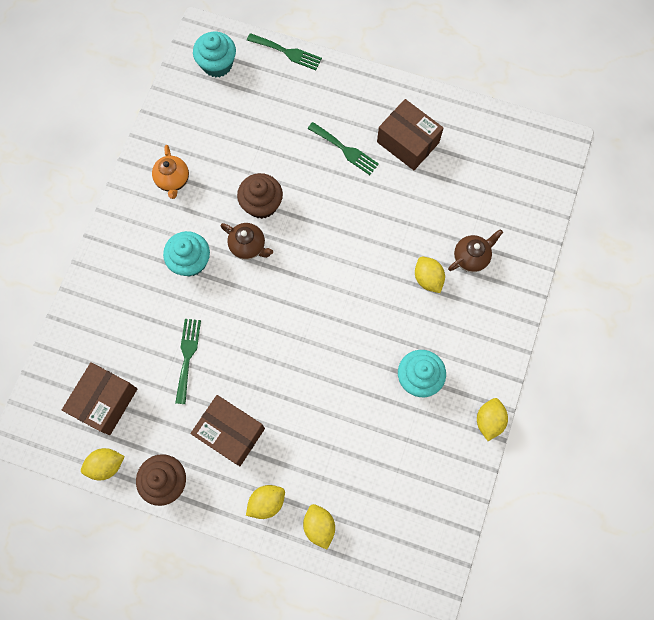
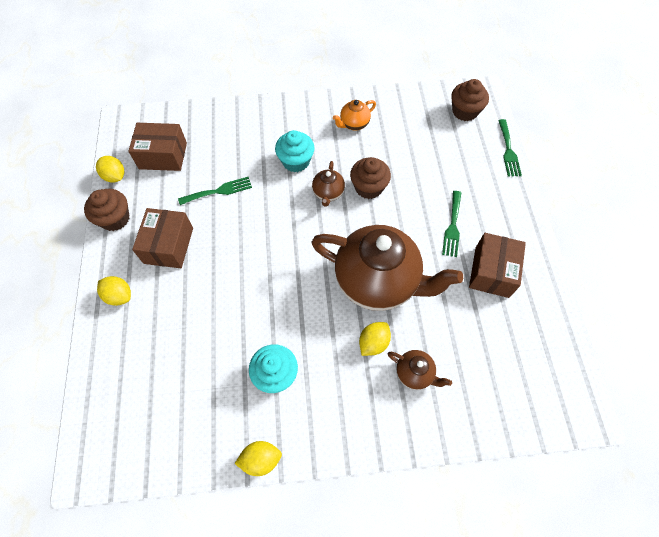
camera: 65 degrees right, 10 degrees down
turquoise cupcake [193,32,236,77] -> brown cupcake [451,79,489,121]
yellow lemon [303,504,335,550] -> none
none -> brown teapot [311,225,463,311]

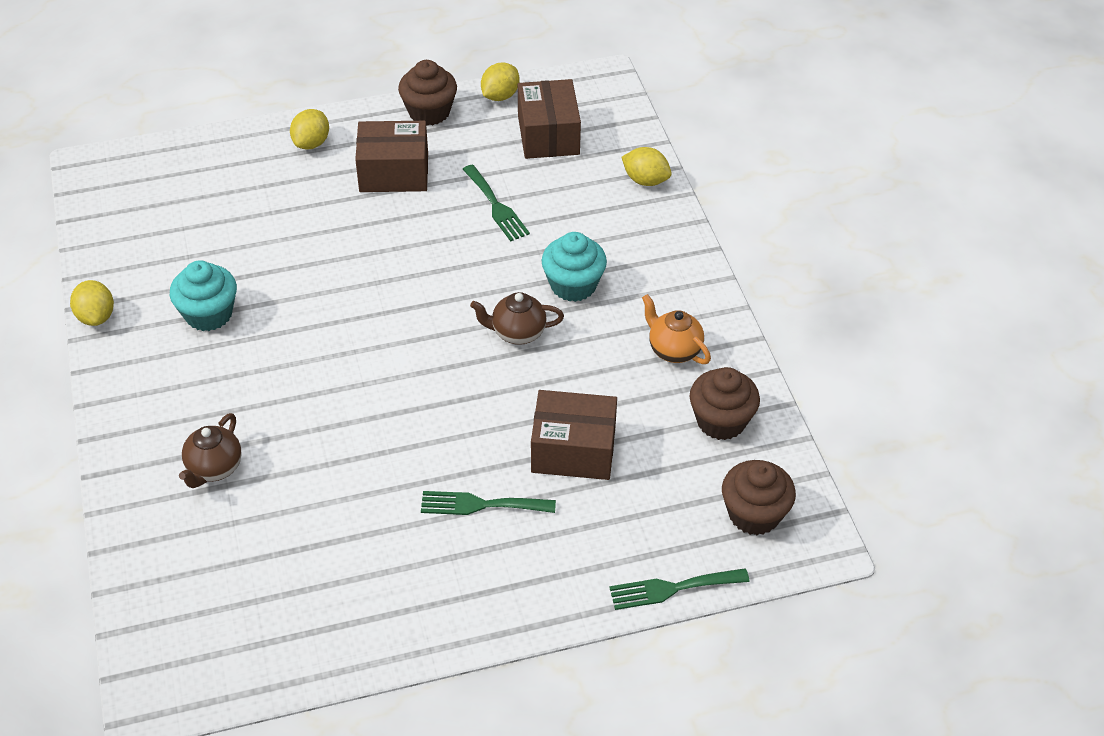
camera: 80 degrees right, 15 degrees down
brown teapot [311,225,463,311] -> none
brown cupcake [350,157,391,199] -> brown cupcake moved to [690,367,760,440]
yellow lemon [359,322,391,356] -> yellow lemon moved to [622,147,672,186]
brown box [469,233,526,298] -> brown box moved to [531,390,617,480]

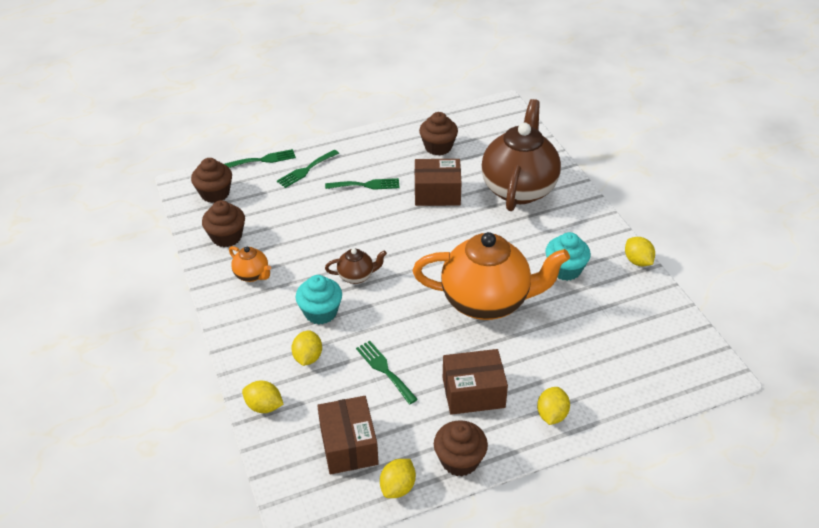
camera: 175 degrees right, 5 degrees down
brown teapot [179,413,242,488] -> brown teapot [481,99,561,211], size x2.35
brown box [531,390,617,480] -> brown box moved to [415,159,462,206]
none -> green fork [277,150,339,188]
none -> yellow lemon [291,330,322,366]
none -> orange teapot [413,232,570,320]
none -> brown cupcake [419,112,458,156]

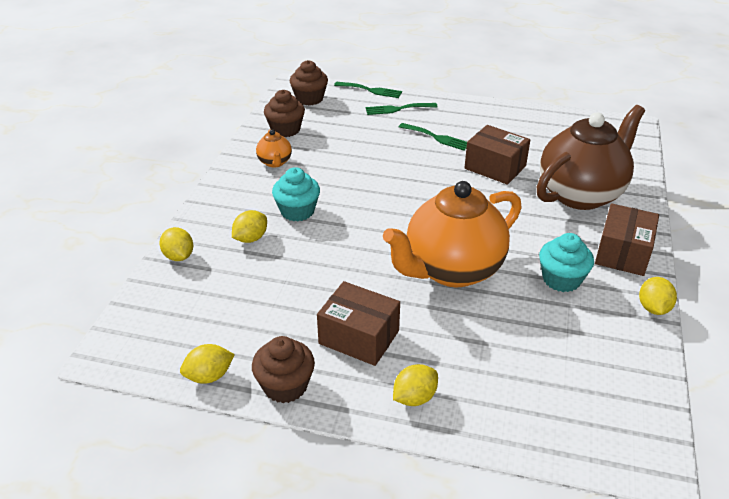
camera: 35 degrees right, 5 degrees down
brown box [317,396,379,474] -> brown box moved to [595,203,659,276]
brown teapot [325,248,387,284] -> none
green fork [356,341,418,404] -> none
orange teapot [413,232,570,320] -> orange teapot turned 105 degrees clockwise [383,181,522,287]
brown cupcake [419,112,458,156] -> none

